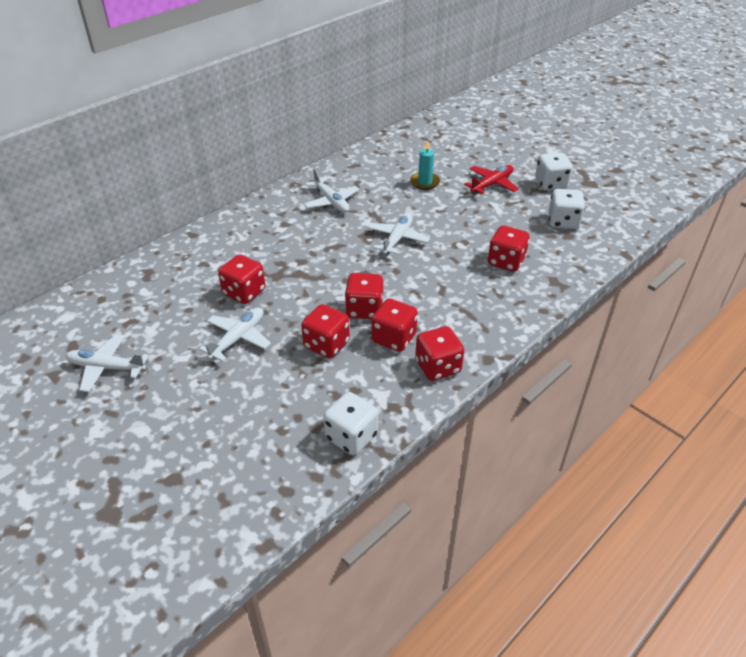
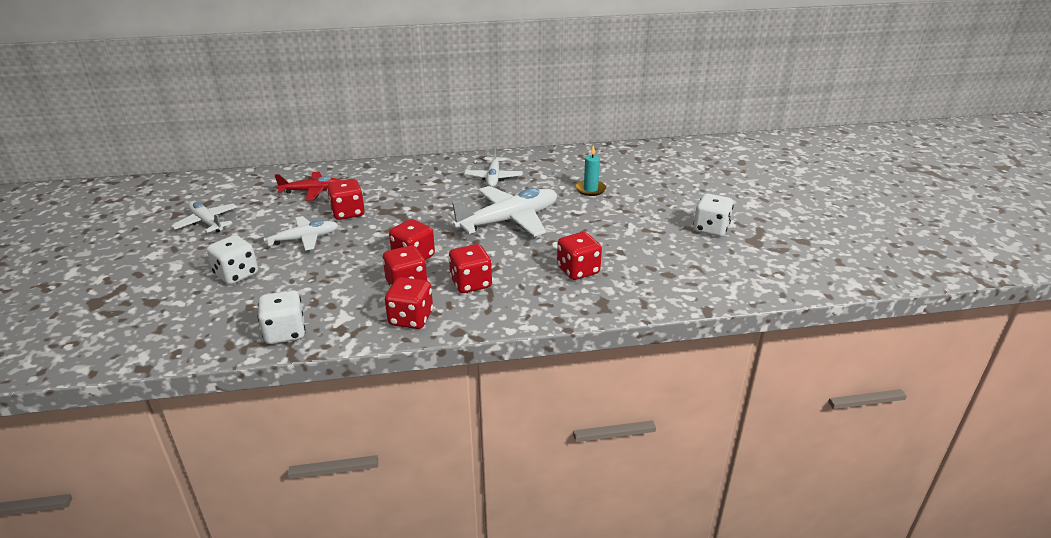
camera: 35 degrees right, 10 degrees down
red dice [301,304,350,358] -> red dice moved to [449,244,492,293]
white plane [367,213,430,255] -> white plane [448,186,557,237], size x1.69
red plane [464,165,519,194] -> red plane moved to [275,172,341,201]
white dice [549,189,585,229] -> white dice moved to [207,235,258,285]

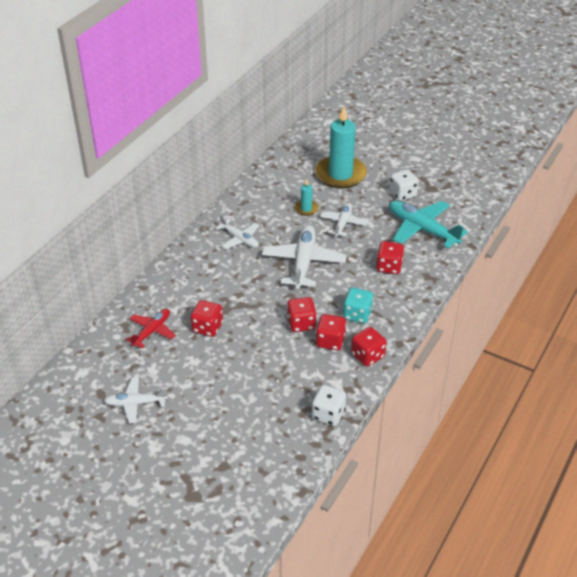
camera: 50 degrees left, 10 degrees up
white dice [207,235,258,285] -> none
white plane [261,216,338,251] -> white plane moved to [320,203,367,237]
red dice [449,244,492,293] -> turquoise dice [343,288,374,323]
none -> turquoise candle [315,106,367,188]
none -> turquoise plane [389,201,468,248]

